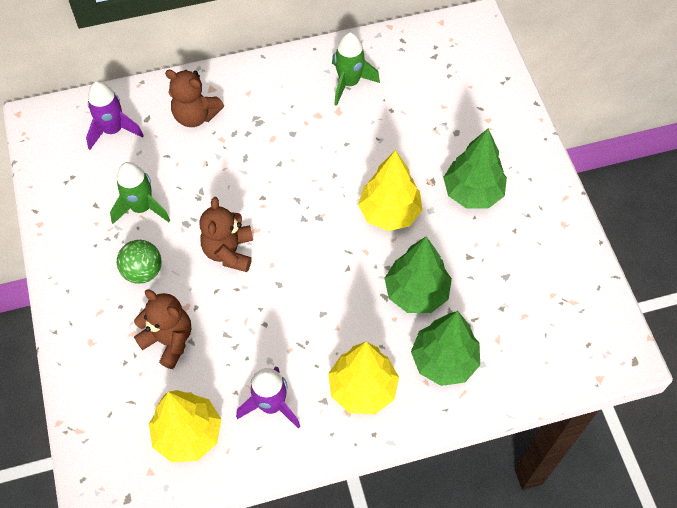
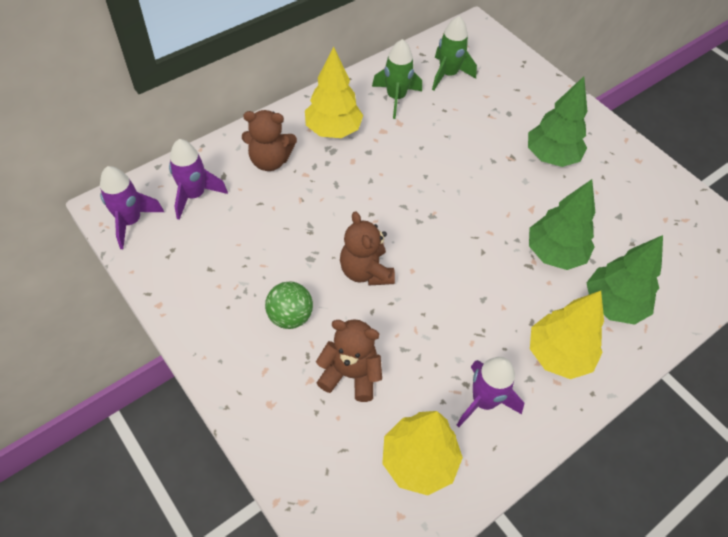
camera: 25 degrees left, 5 degrees down
green rocket [110,162,170,224] -> green rocket moved to [432,16,477,90]
yellow tree [358,150,422,231] -> yellow tree moved to [305,47,363,138]
none -> purple rocket [100,166,164,249]

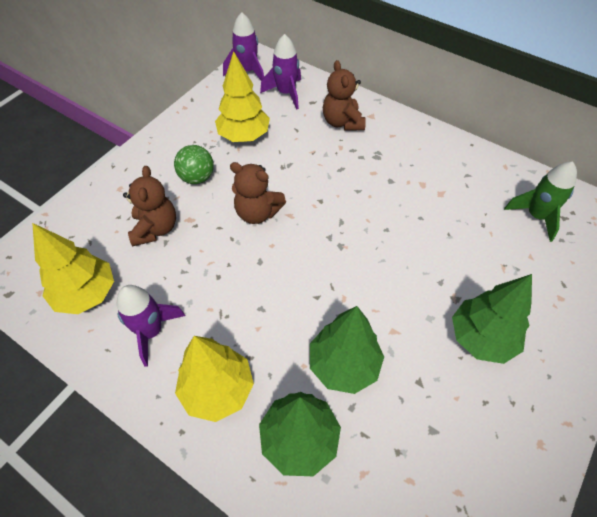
camera: 75 degrees right, 0 degrees up
yellow tree [305,47,363,138] -> yellow tree moved to [215,51,270,142]
brown teddy bear [340,211,395,285] -> brown teddy bear turned 120 degrees counterclockwise [230,162,286,224]
green rocket [372,39,422,119] -> none

